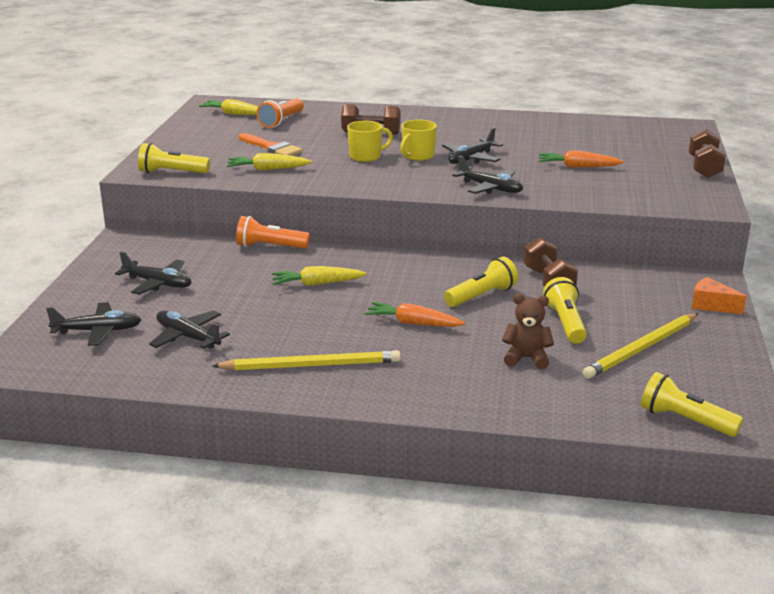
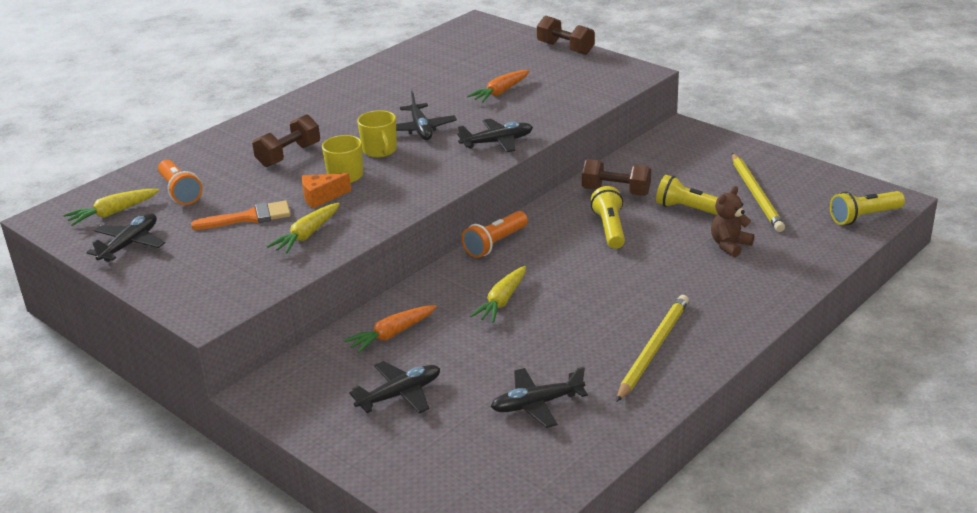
camera: 55 degrees left, 5 degrees up
black plane [46,302,142,346] -> black plane moved to [86,213,165,262]
yellow flashlight [138,143,210,173] -> none
orange flashlight [236,216,310,249] -> orange flashlight moved to [462,211,528,258]
orange carrot [364,302,465,327] -> orange carrot moved to [344,305,437,353]
orange cheese [692,277,746,314] -> orange cheese moved to [302,173,351,208]

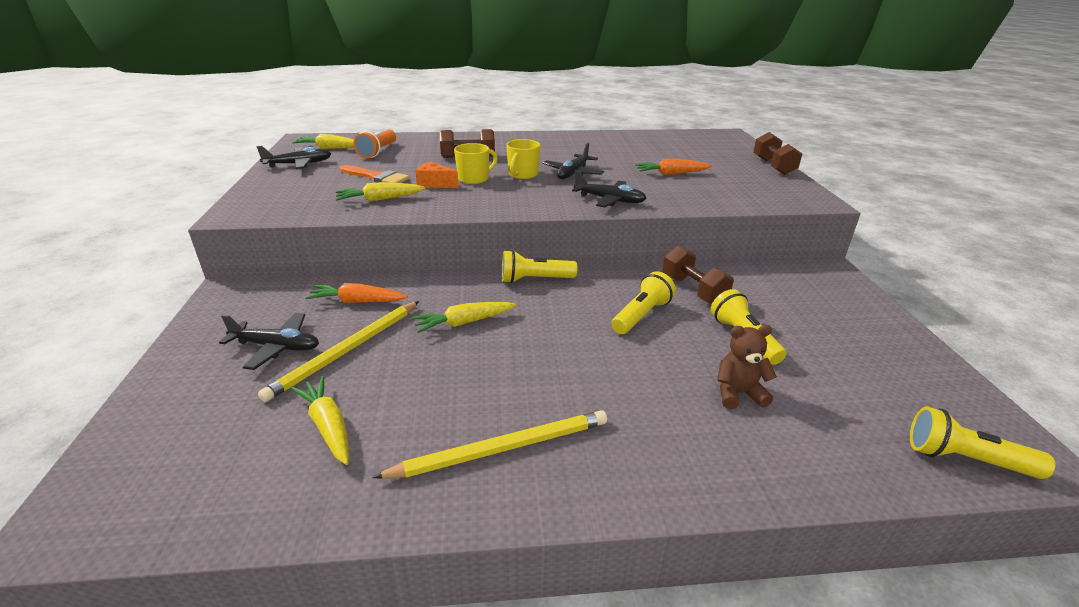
camera: 40 degrees right, 0 degrees up
orange flashlight [462,211,528,258] -> yellow flashlight [502,250,577,283]
black plane [491,367,588,428] -> yellow carrot [291,376,349,465]
yellow pencil [732,153,785,232] -> yellow pencil moved to [258,301,419,402]

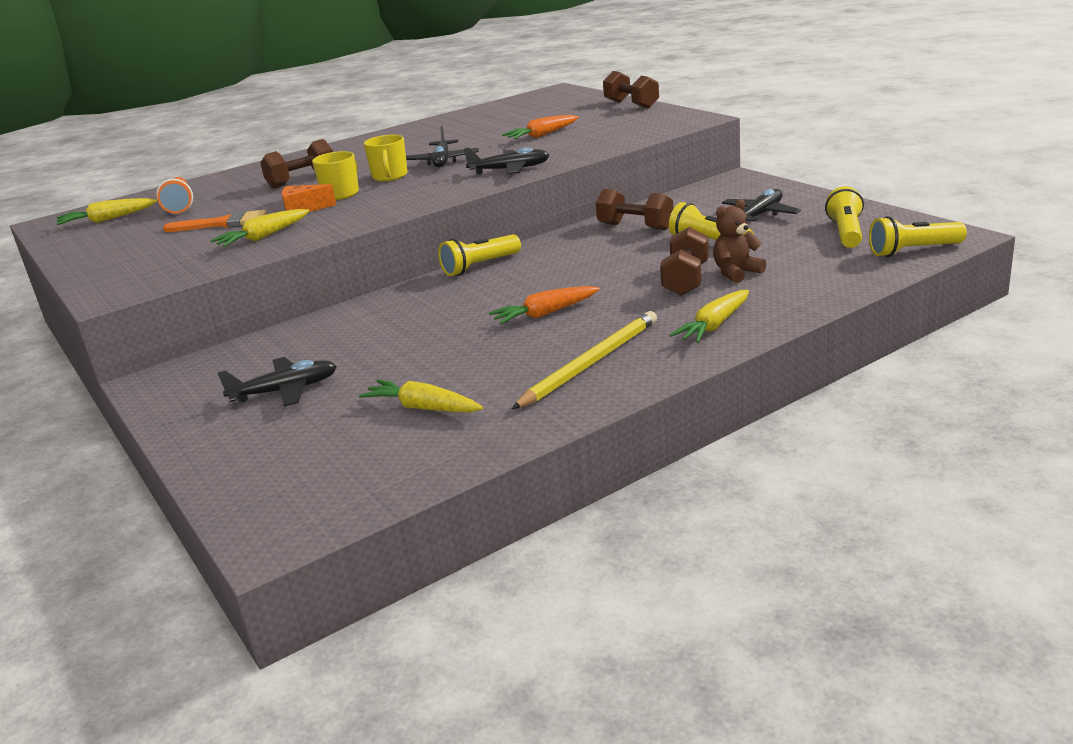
camera: 25 degrees left, 5 degrees down
black plane [256,146,331,169] -> black plane moved to [722,189,801,221]
yellow pencil [258,301,419,402] -> none
orange carrot [305,283,408,303] -> orange carrot moved to [489,286,600,325]
yellow carrot [412,302,516,333] -> yellow carrot moved to [670,290,749,343]
yellow flashlight [611,271,676,334] -> yellow flashlight moved to [825,186,864,248]
none -> brown dumbbell [660,227,709,296]

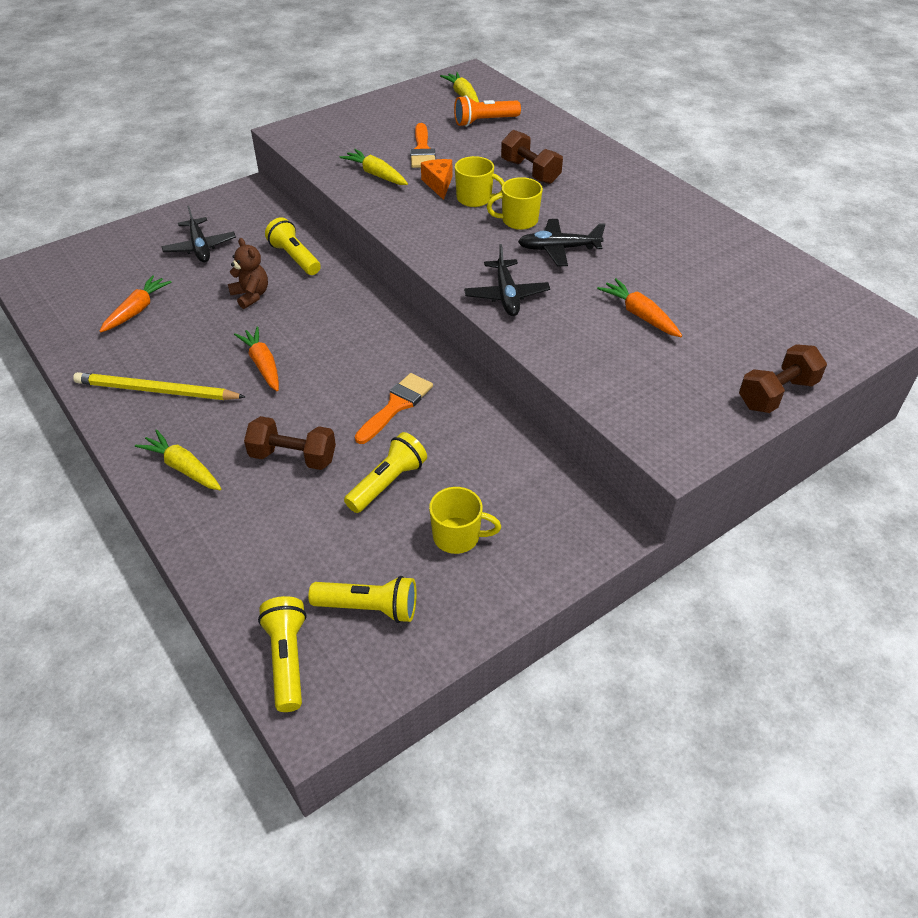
camera: 85 degrees right, 20 degrees up
yellow carrot [359,380,483,413] -> orange carrot [99,275,172,333]
yellow flashlight [438,234,521,276] -> yellow flashlight moved to [265,217,321,275]
yellow pencil [512,311,657,409] -> yellow pencil turned 150 degrees clockwise [73,372,245,400]
brown dumbbell [596,189,673,230] -> none
brown teddy bear [713,199,766,283] -> brown teddy bear moved to [228,238,268,309]
black plane [722,189,801,221] -> yellow mug [429,487,501,554]
none -> orange brush [355,373,433,444]

